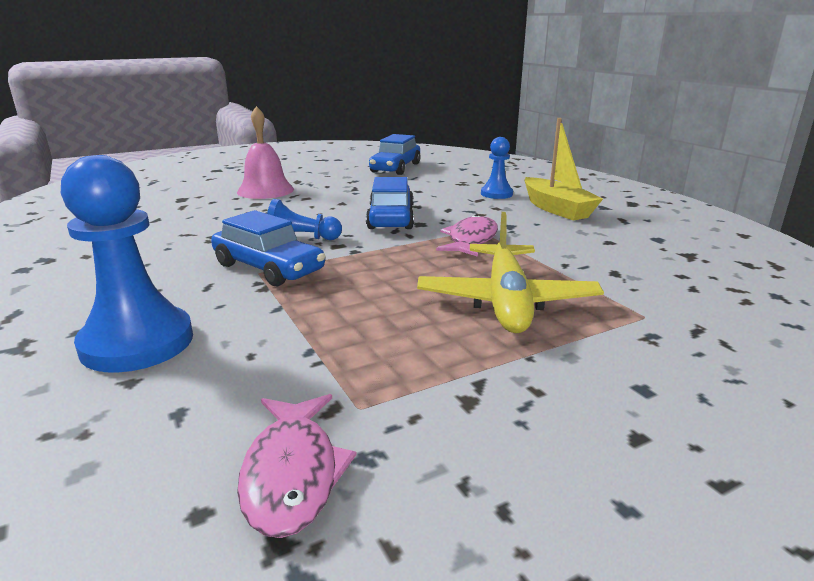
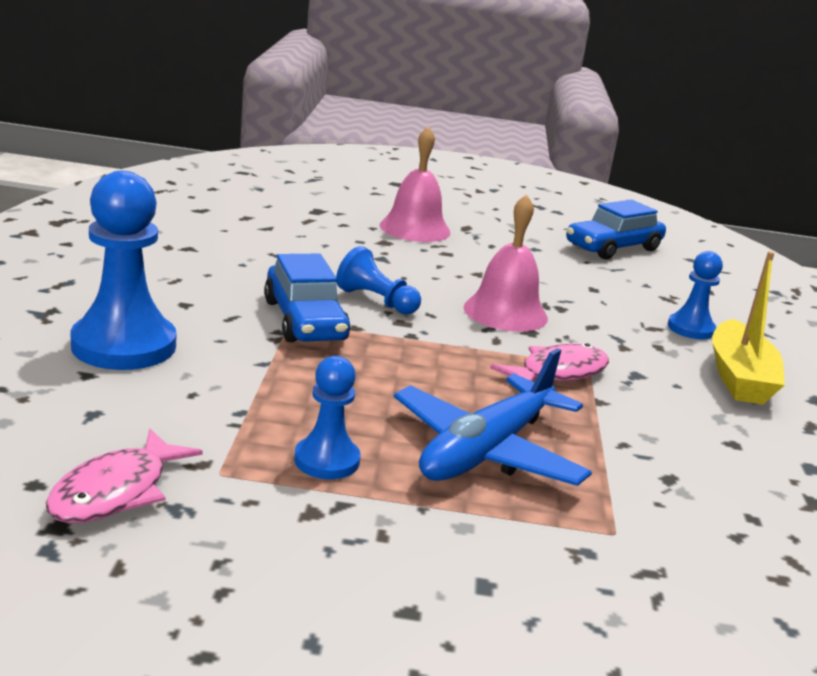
camera: 30 degrees right, 0 degrees up
blue car [366,177,414,229] -> pink bell [463,194,548,332]
yellow plane [417,212,604,333] -> blue plane [394,348,592,486]
none -> blue pawn [294,356,361,479]

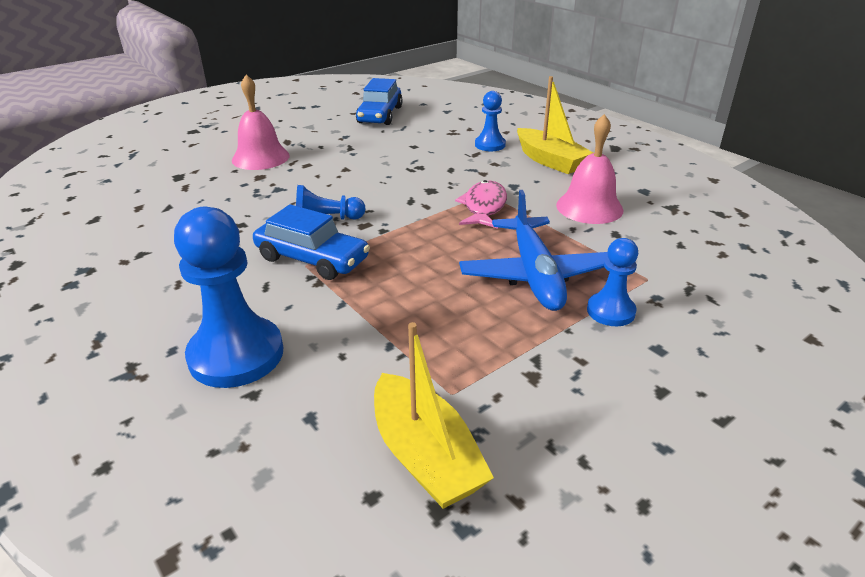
camera: 40 degrees left, 10 degrees up
pink fish [46,429,203,523] -> yellow boat [374,322,494,509]
blue pawn [294,356,361,479] -> blue pawn moved to [587,238,638,326]
pink bell [463,194,548,332] -> pink bell moved to [556,114,623,224]

